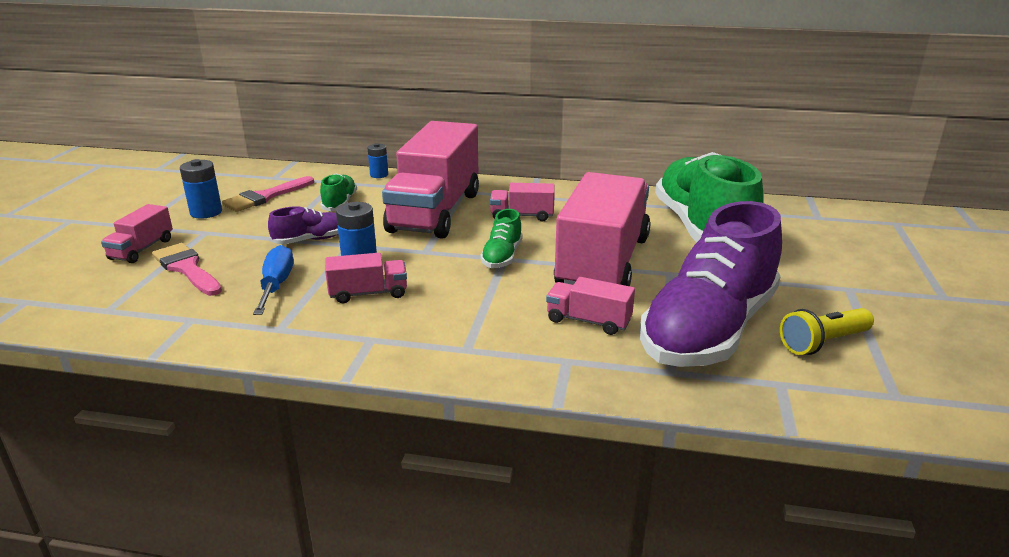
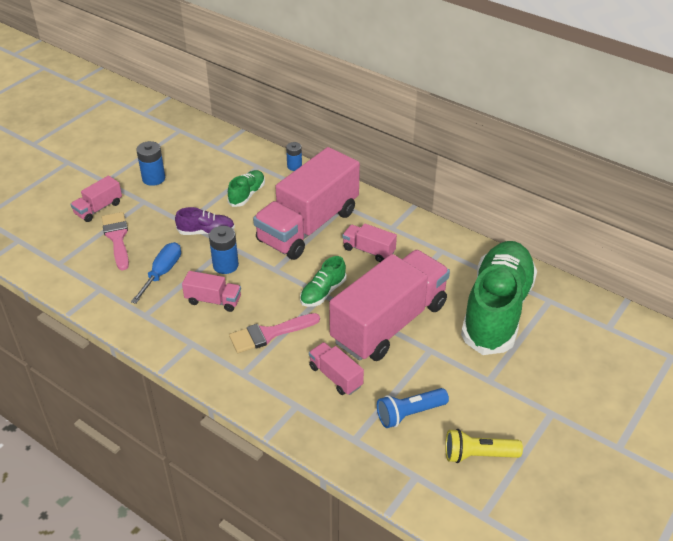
camera: 25 degrees right, 15 degrees up
pink brush [222,176,314,212] -> pink brush moved to [229,313,320,353]
purple shoe [640,201,782,367] -> blue flashlight [377,388,449,428]

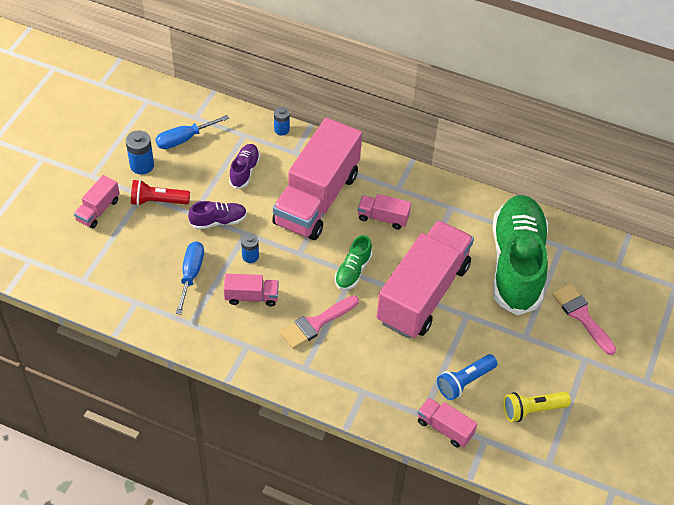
camera: 15 degrees left, 10 degrees up
pink brush [102,212,129,270] -> pink brush moved to [552,283,616,355]
blue battery [209,226,239,274] -> blue battery [241,233,259,263], size x0.66
green shoe [227,170,265,207] -> purple shoe [229,144,260,189]
pink truck [309,342,364,395] -> pink truck moved to [418,398,477,448]
none -> red flashlight [131,180,190,206]
none -> blue screwdriver [155,115,229,149]

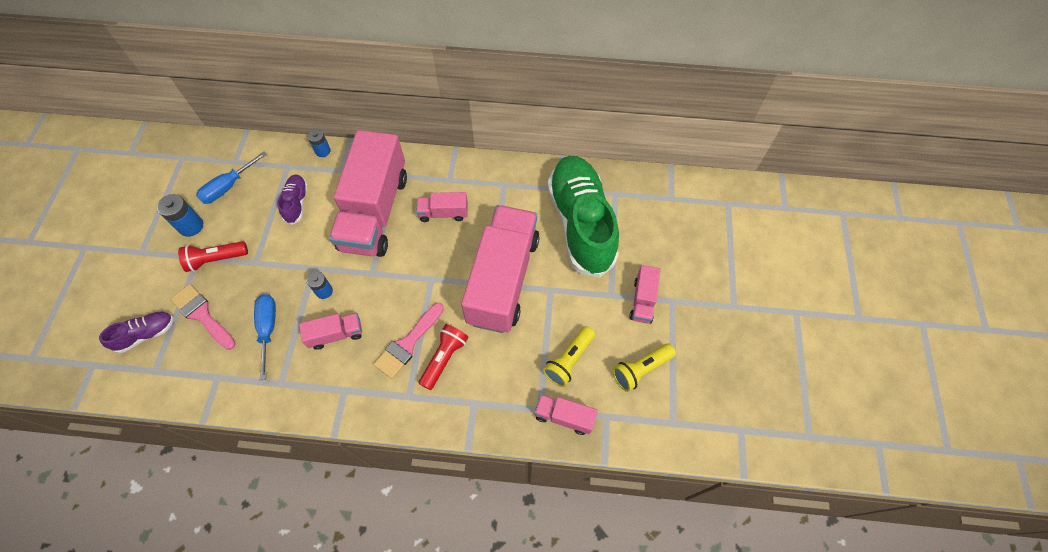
camera: 15 degrees left, 10 degrees up
pink truck [74,175,120,228] -> pink truck moved to [629,265,661,324]
purple shoe [188,201,247,230] -> purple shoe moved to [99,312,174,353]
green shoe [335,235,372,290] -> none
blue flashlight [437,354,497,400] -> yellow flashlight [543,326,595,387]
pink brush [552,283,616,355] -> pink brush moved to [170,284,236,350]
none -> red flashlight [418,324,468,390]

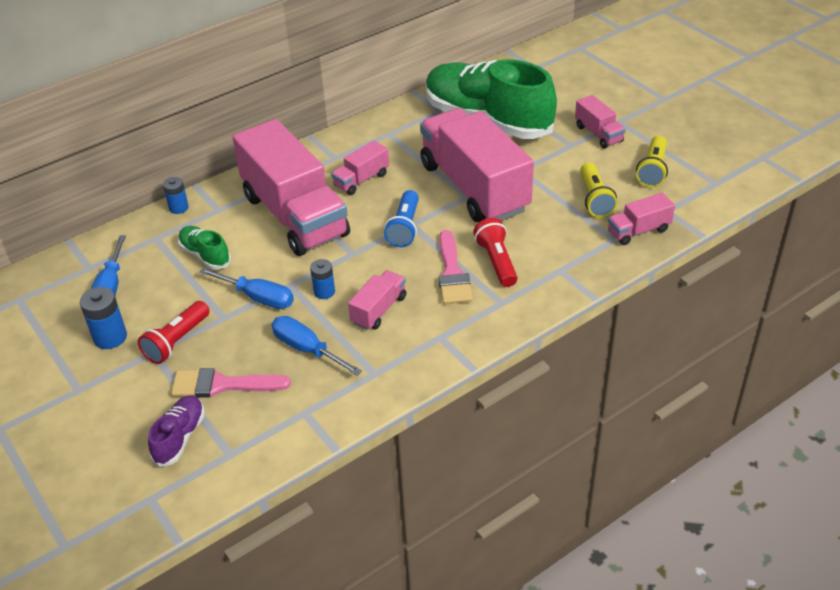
camera: 40 degrees left, 20 degrees down
purple shoe [278,174,308,225] -> green shoe [178,226,231,270]
none -> blue screwdriver [199,267,294,309]
none -> blue flashlight [384,190,419,247]

